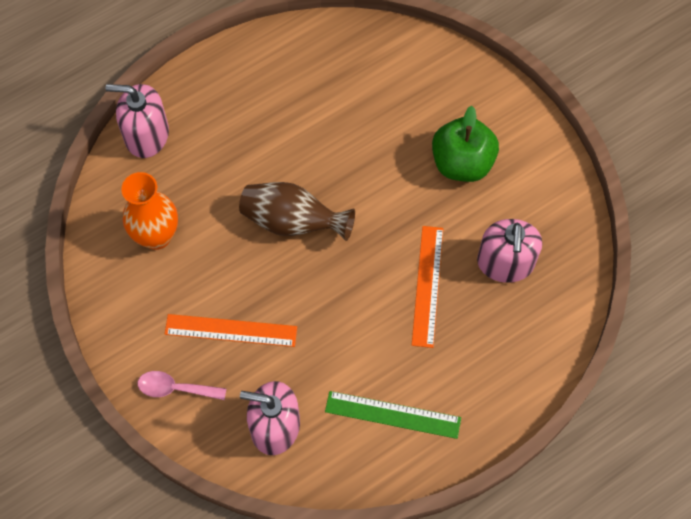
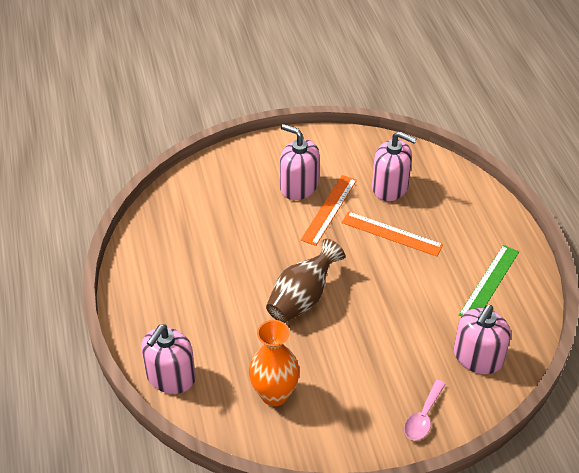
camera: 70 degrees left, 20 degrees down
orange ruler [165,314,297,347] -> orange ruler moved to [301,175,357,246]
green apple [432,106,499,182] -> pink soap dispenser [280,124,320,200]

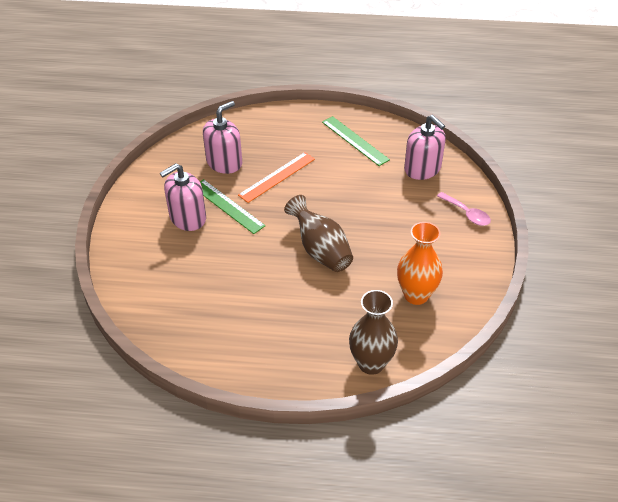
camera: 70 degrees left, 0 degrees up
pink soap dispenser [141,324,196,394] -> brown vase [349,290,398,375]
orange ruler [301,175,357,246] -> green ruler [200,179,266,234]

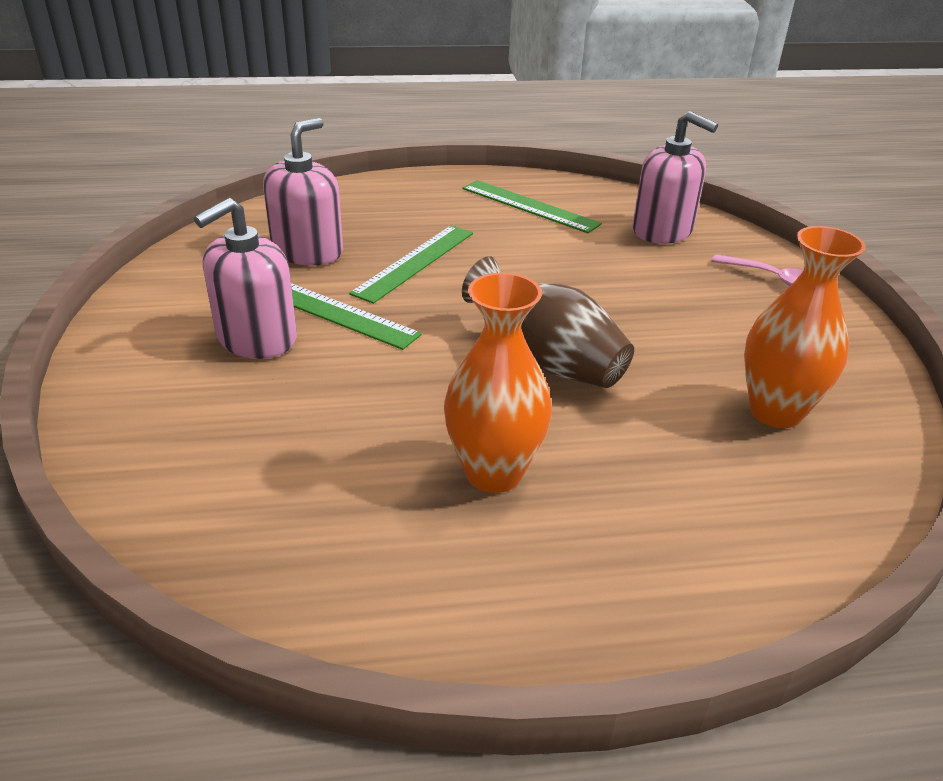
camera: 15 degrees left, 10 degrees down
orange ruler [238,152,315,203] -> green ruler [349,225,473,304]
brown vase [349,290,398,375] -> none
none -> orange vase [444,272,552,493]

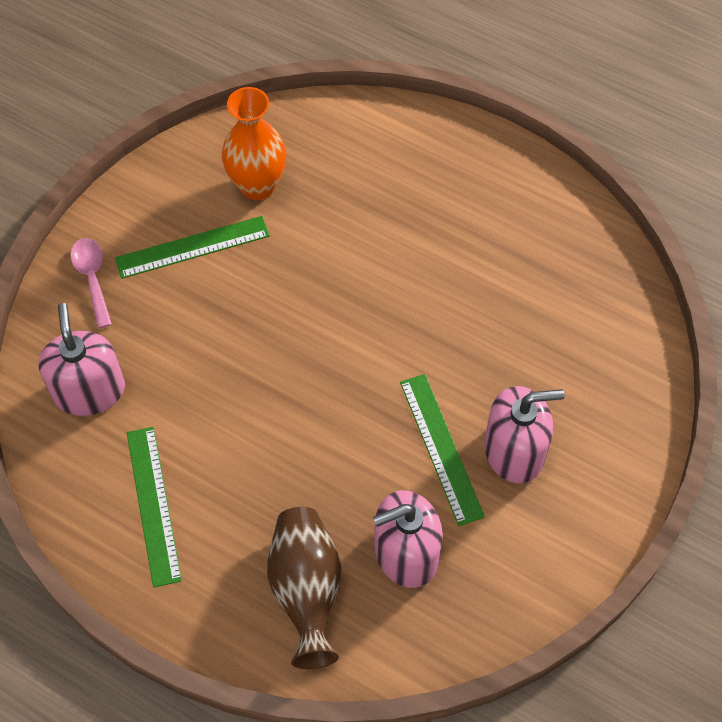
camera: 140 degrees left, 25 degrees up
green ruler [349,225,473,304] -> green ruler moved to [115,216,270,279]
orange vase [444,272,552,493] -> none
brown vase [462,256,634,388] -> brown vase moved to [267,507,341,669]

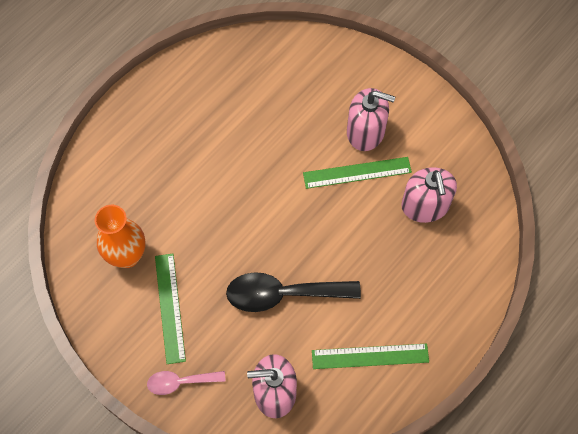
camera: 80 degrees left, 5 degrees up
brown vase [267,507,341,669] -> none
pink soap dispenser [484,386,565,483] -> pink soap dispenser turned 105 degrees clockwise [347,88,395,151]
none -> black spoon [226,272,361,312]

